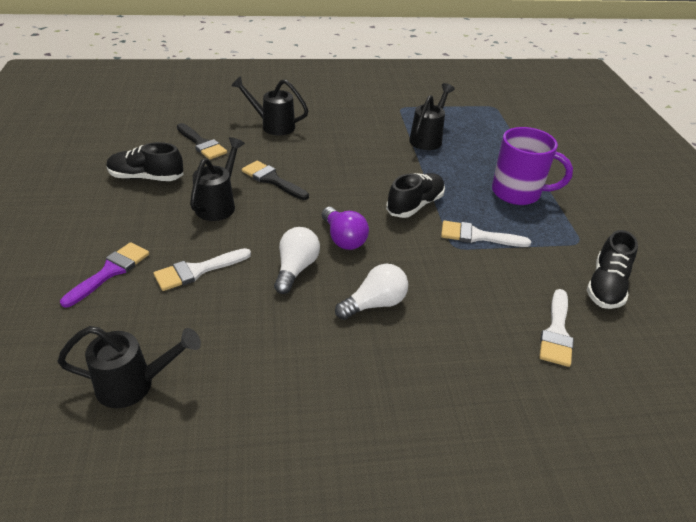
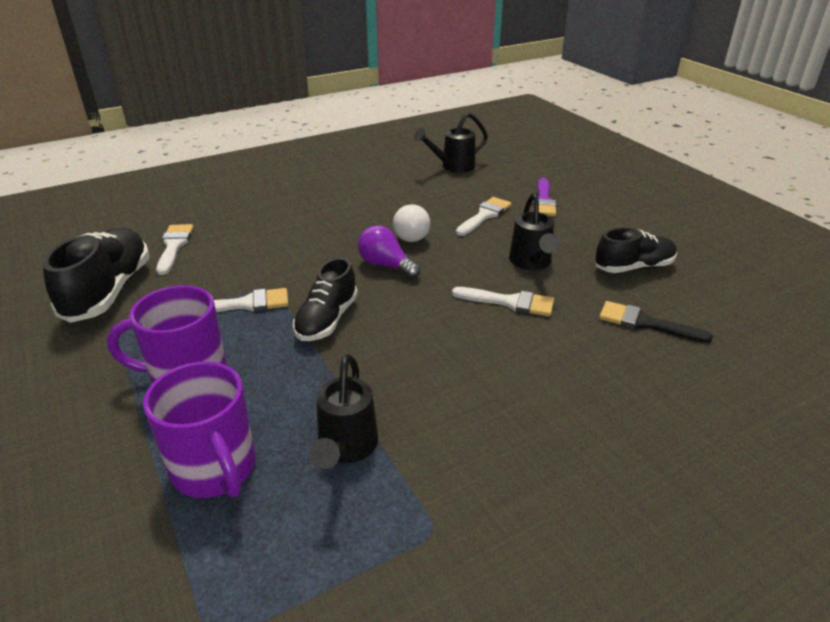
camera: 160 degrees right, 5 degrees down
black watering can [231,76,308,136] -> none
black brush [242,161,309,200] -> white brush [452,287,554,316]
white light bulb [335,264,408,320] -> none
black shoe [587,230,638,309] -> black shoe [43,228,150,323], size x1.51
none -> purple mug [143,361,256,498]

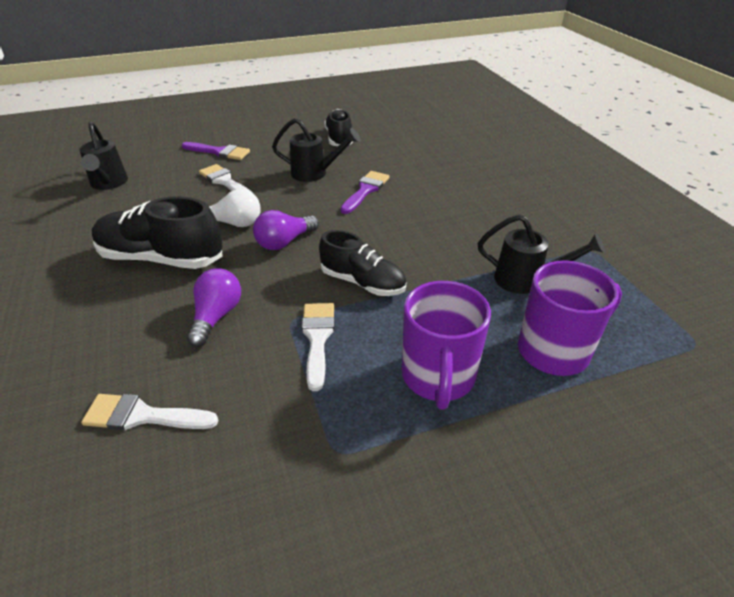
camera: 80 degrees left, 5 degrees up
black shoe [43,228,150,323] -> black shoe moved to [92,196,223,269]
white brush [452,287,554,316] -> purple brush [340,171,390,214]
black brush [599,301,713,343] -> none
none -> purple light bulb [187,268,241,347]

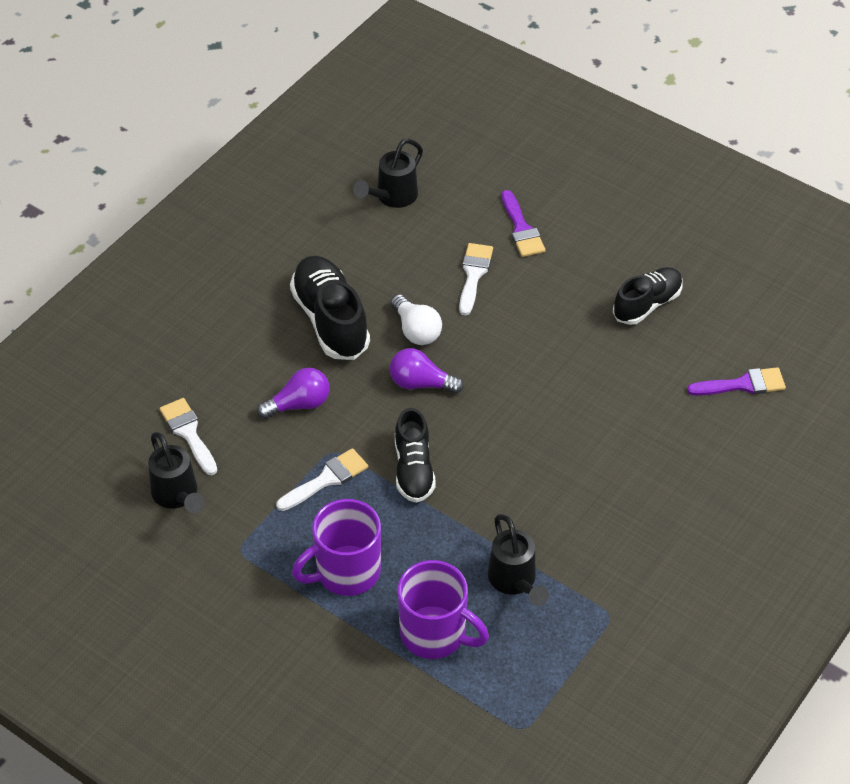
camera: 55 degrees right, 10 degrees up
black watering can [272,118,361,182] -> black watering can moved to [148,432,204,513]
purple brush [340,171,390,214] -> purple brush moved to [687,367,786,396]

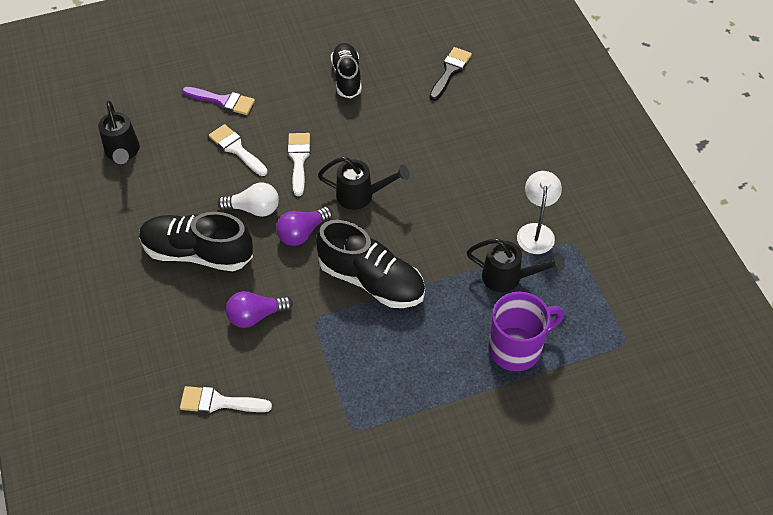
camera: 55 degrees left, 5 degrees up
black watering can [148,432,204,513] -> black watering can moved to [318,157,410,210]
purple light bulb [257,368,330,419] -> purple light bulb turned 120 degrees counterclockwise [226,291,293,328]
white brush [276,448,368,511] -> white brush moved to [288,133,310,196]
purple mug [292,499,381,596] -> none
black shoe [395,408,436,503] -> black shoe [316,220,425,308], size x1.51
purple brush [687,367,786,396] -> black brush [430,47,472,101]
none -> white lamp [517,171,562,254]

